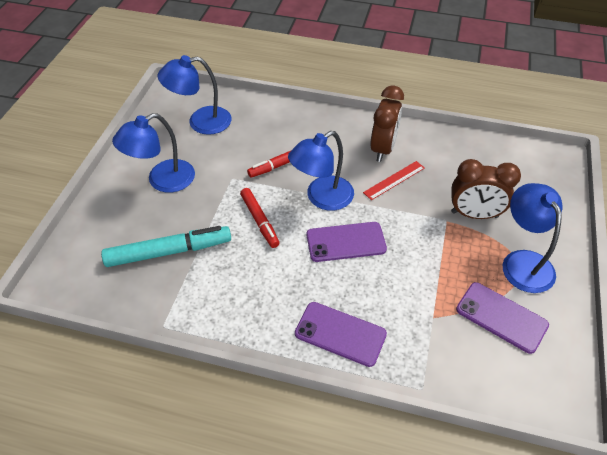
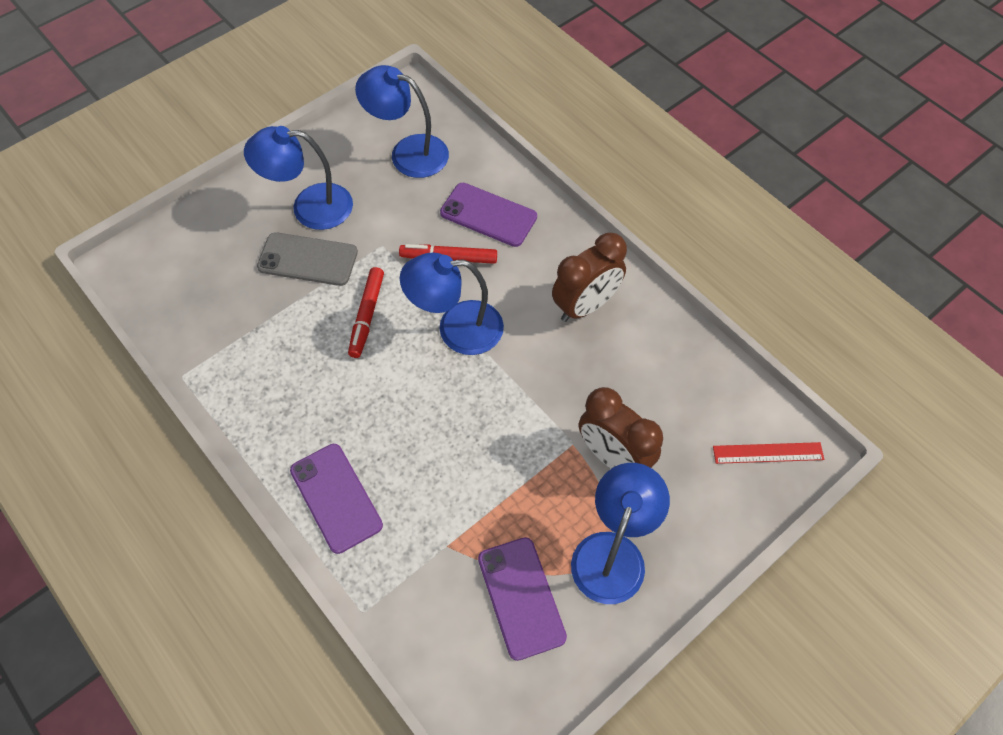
camera: 35 degrees right, 10 degrees up
turquoise marker [101,226,231,267] -> none
purple phone [306,222,387,262] -> purple phone moved to [440,183,537,247]
red ruler [363,161,425,200] -> red ruler moved to [713,442,824,464]
none -> grey phone [257,232,358,286]

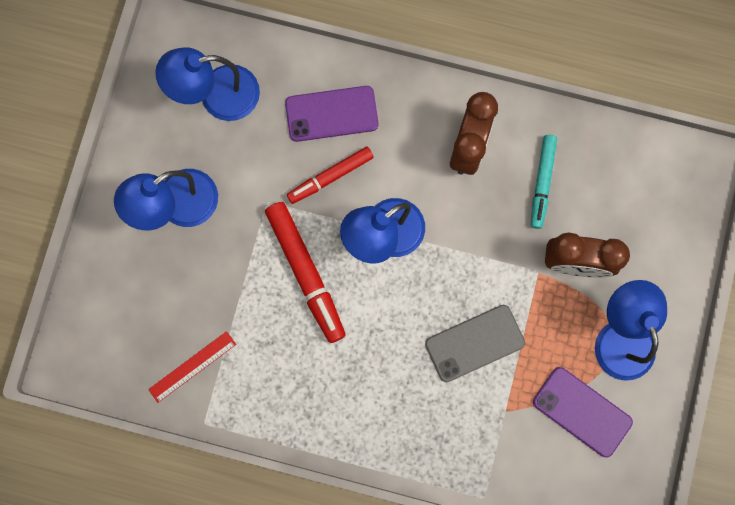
camera: 35 degrees left, 20 degrees up
grey phone [257,232,358,286] -> grey phone moved to [425,305,525,382]
purple phone [290,444,383,554] -> none
red marker [348,267,384,358] -> red marker [265,202,346,343], size x1.55
red ruler [713,442,824,464] -> red ruler moved to [148,331,236,403]
none -> turquoise marker [531,135,557,229]

